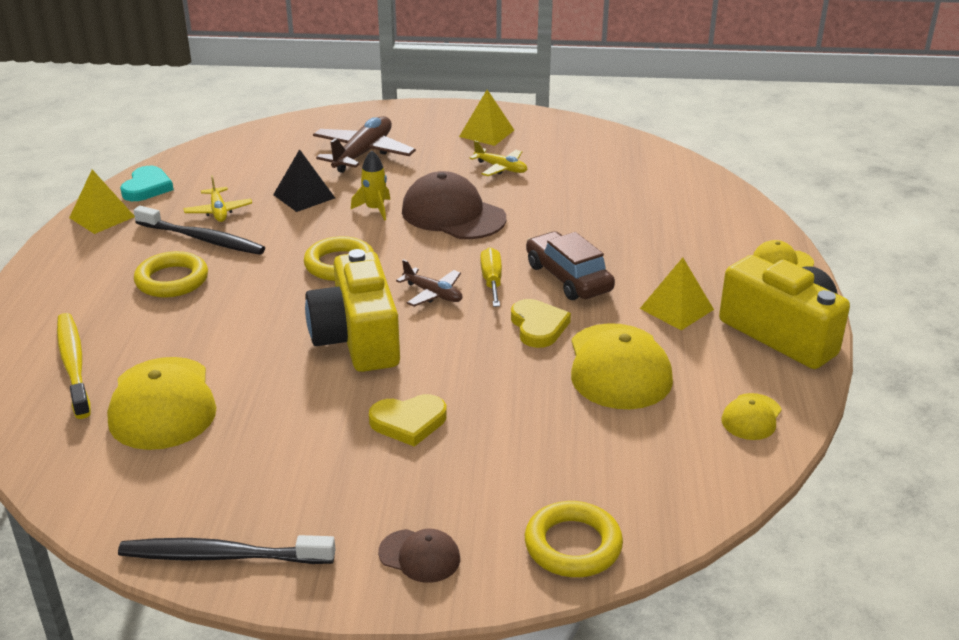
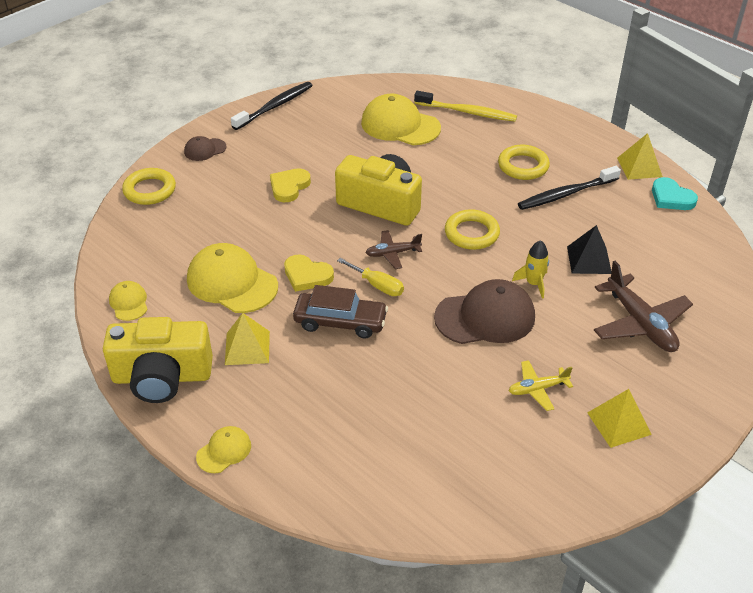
camera: 130 degrees right, 10 degrees up
yellow plane [184,175,252,222] -> none

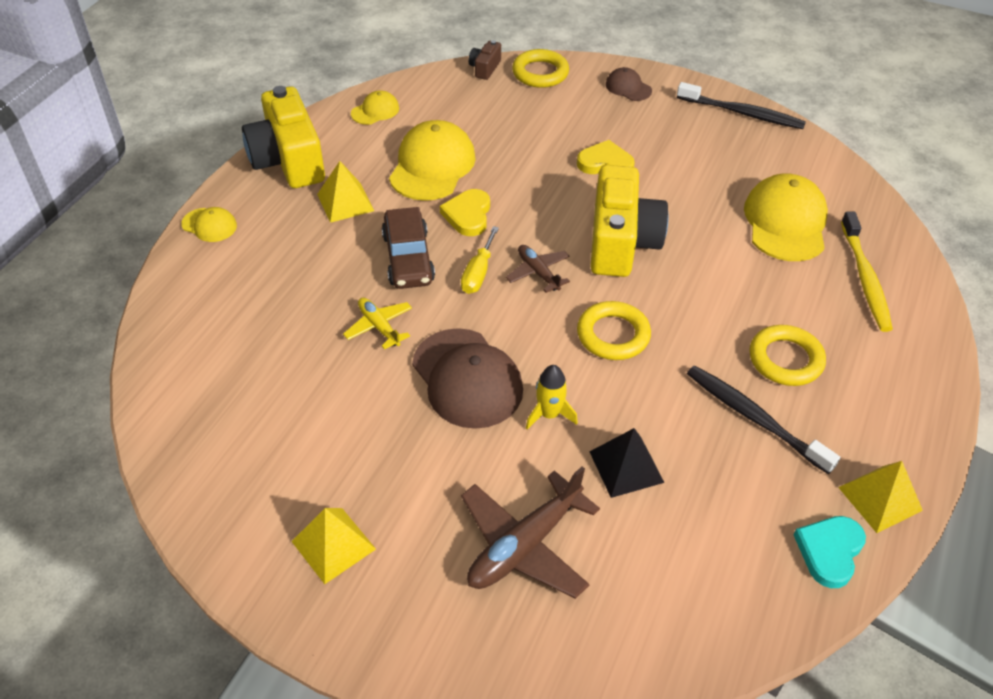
camera: 70 degrees right, 5 degrees up
yellow plane [509,360,573,411] -> yellow plane moved to [343,298,412,350]
none -> brown camera [469,40,501,80]

